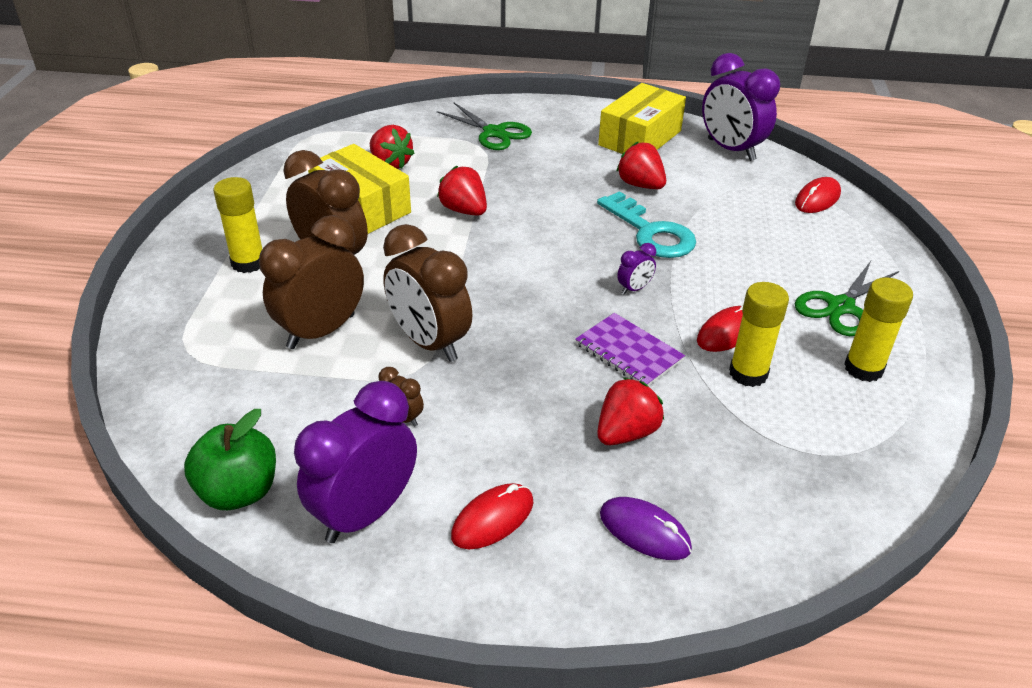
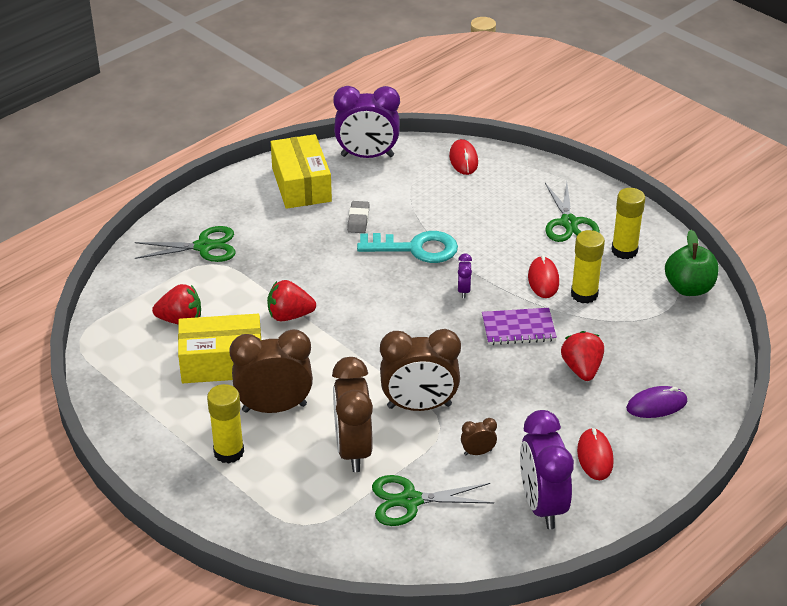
camera: 50 degrees left, 0 degrees up
green apple [184,409,276,510] -> green apple moved to [665,230,719,296]
red strawberry [616,142,666,189] -> grey eraser [347,201,370,233]
none -> green scissors [372,475,494,526]

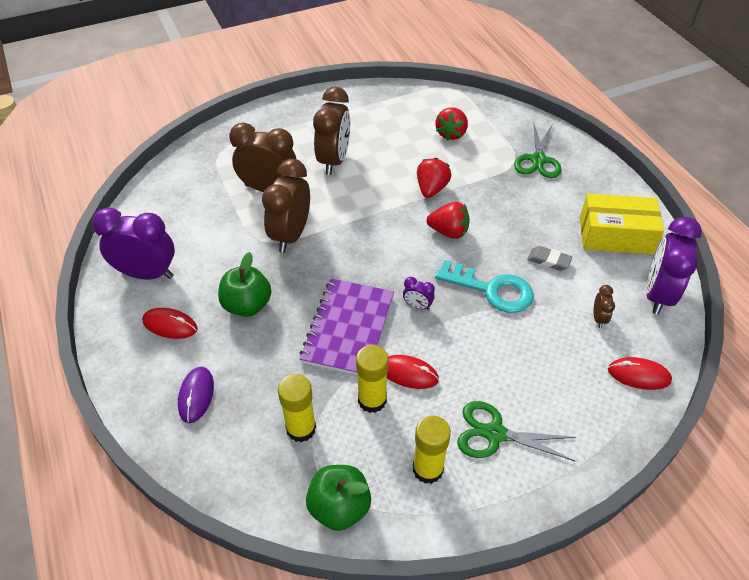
camera: 110 degrees right, 10 degrees up
yellow box [178,314,261,383] -> none
yellow glue stick [207,384,244,464] -> yellow glue stick moved to [278,374,316,442]
turquoise key [357,231,458,263] -> turquoise key turned 90 degrees counterclockwise [435,260,534,313]
green scissors [372,475,494,526] -> none
brown clock [461,418,497,455] -> brown clock moved to [594,285,615,328]
purple notebook [482,308,557,345] -> purple notebook [300,279,394,375], size x1.56
red strawberry [561,331,604,381] -> red strawberry moved to [426,202,470,239]
none -> green apple [218,252,271,317]

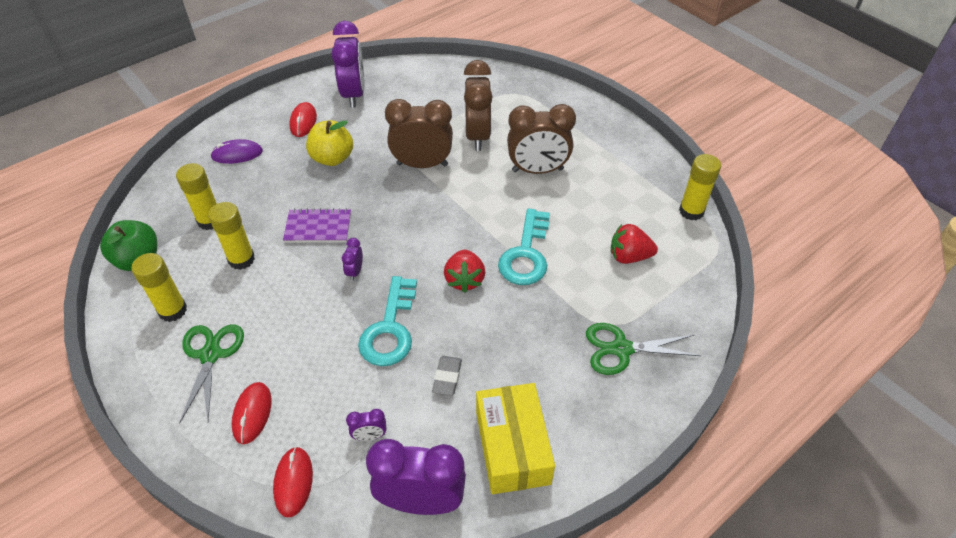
camera: 75 degrees right, 0 degrees up
green apple [218,252,271,317] -> yellow apple [306,120,353,166]
purple notebook [300,279,394,375] -> purple notebook [283,208,351,243], size x0.64
red mouse [387,355,439,389] -> red mouse moved to [232,382,272,444]
red strawberry [417,158,451,198] -> turquoise key [498,209,550,285]
brown clock [594,285,615,328] -> purple clock [346,409,386,441]
none -> yellow glue stick [679,154,721,220]

